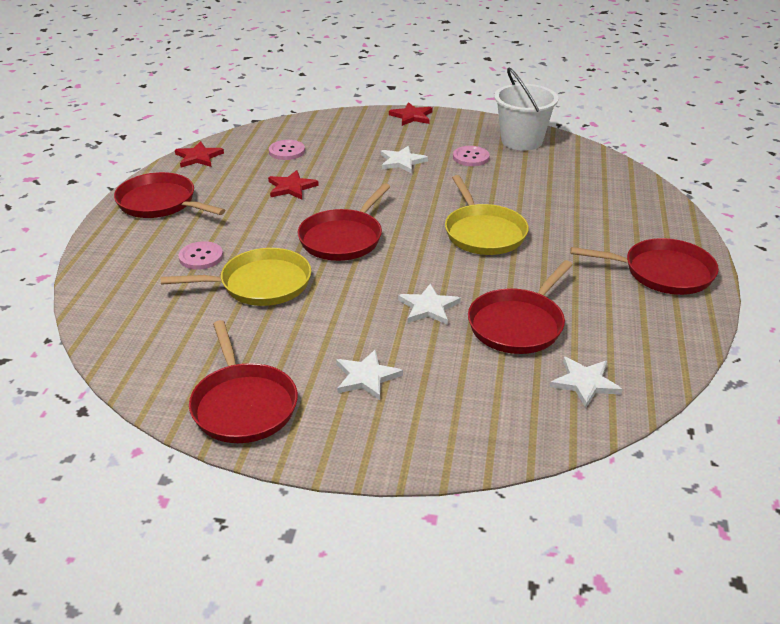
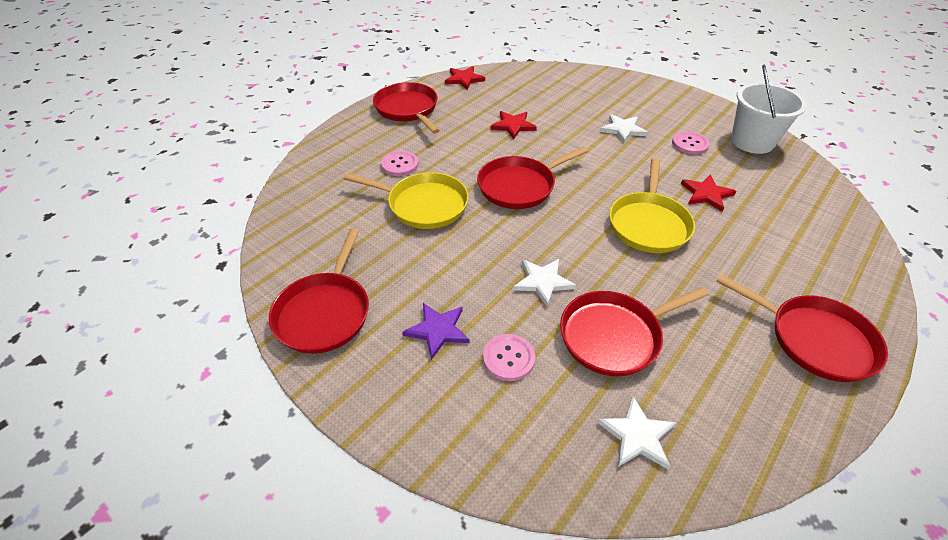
camera: 30 degrees right, 10 degrees up
pink button [269,140,305,160] -> pink button moved to [483,334,535,381]
white star [336,349,403,400] -> purple star [402,303,469,360]
red star [389,102,433,126] -> red star moved to [681,175,736,212]

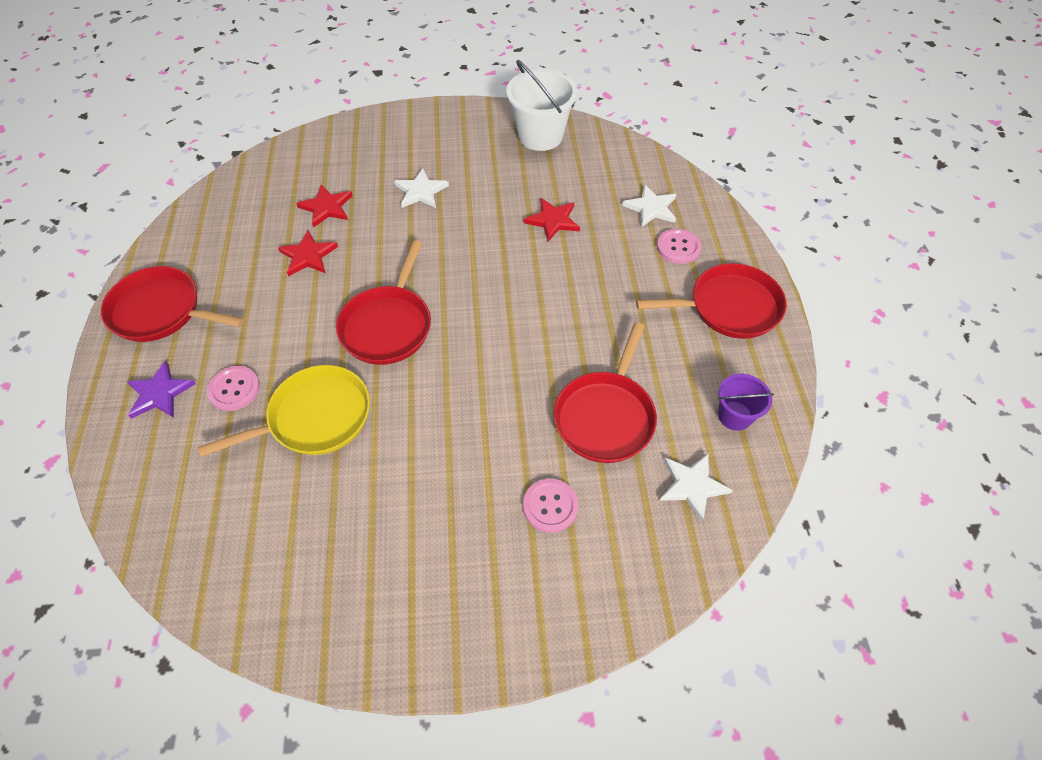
camera: 45 degrees left, 10 degrees up
red pan [269,228,369,354] -> none
purple star [402,303,469,360] -> purple star moved to [126,361,196,419]
red star [445,66,485,90] -> red star moved to [296,185,353,228]
white star [513,259,576,307] -> white star moved to [622,184,676,227]
yellow pan [609,158,695,253] -> none
pink button [672,131,710,155] -> pink button moved to [657,228,701,264]
none -> purple bucket [718,374,774,431]

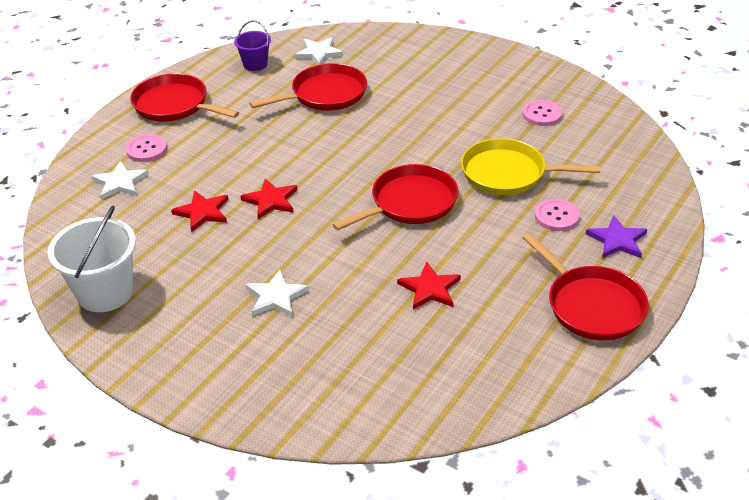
camera: 140 degrees left, 15 degrees down
red star [296,185,353,228] -> red star moved to [241,179,297,219]
pink button [523,479,578,533] -> pink button moved to [522,100,562,126]

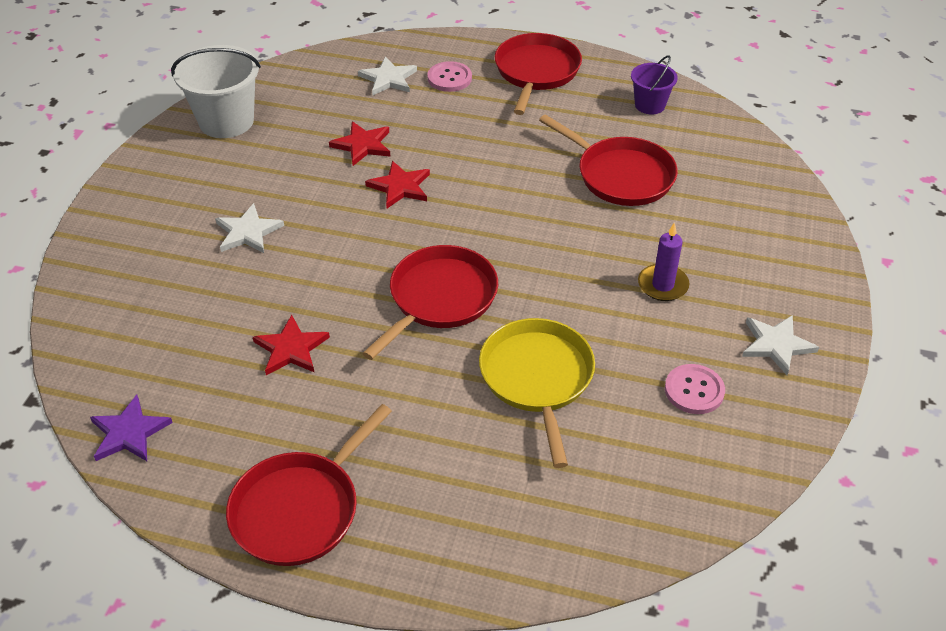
camera: 70 degrees right, 5 degrees up
white star [295,37,343,65] -> white star moved to [742,315,819,375]
red pan [332,164,459,231] -> red pan turned 90 degrees counterclockwise [362,245,498,360]
pink button [535,199,580,231] -> none
purple star [586,215,648,258] -> purple star moved to [90,395,173,461]
none -> purple candle [638,222,689,301]

